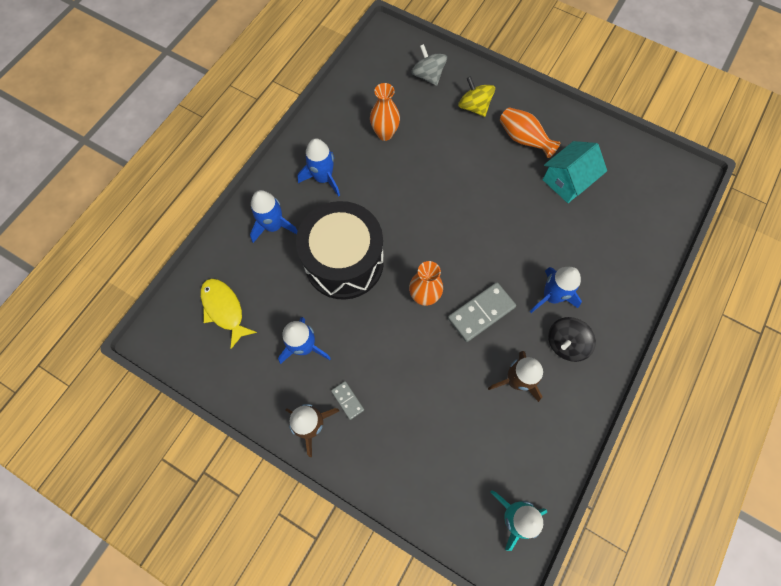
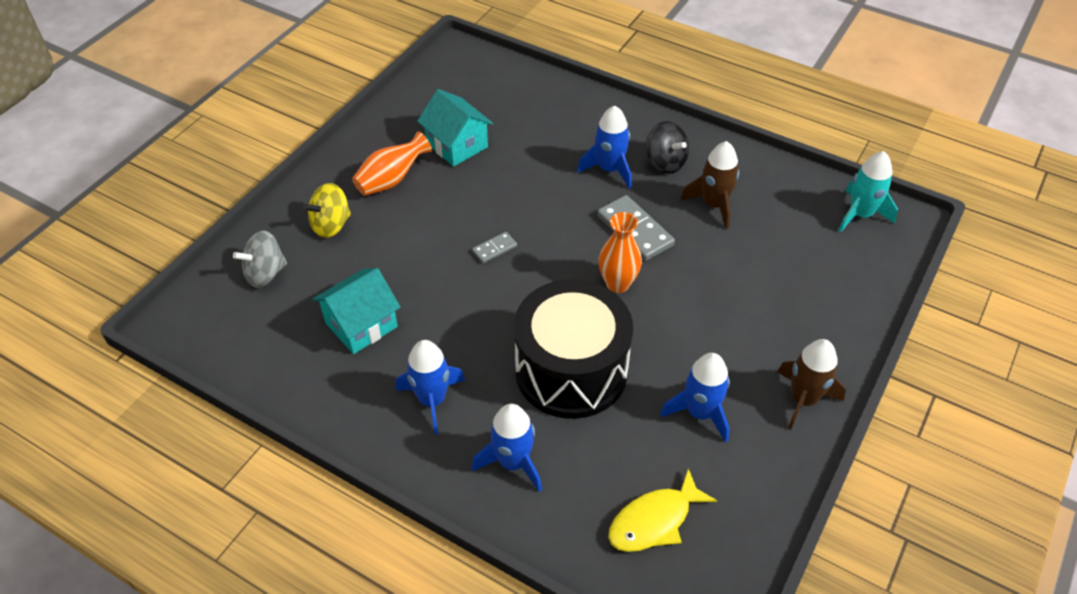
camera: 90 degrees left, 20 degrees down
grey domino [331,381,364,420] -> grey domino moved to [472,232,517,263]
orange vase [370,83,400,141] -> turquoise house [313,268,401,354]

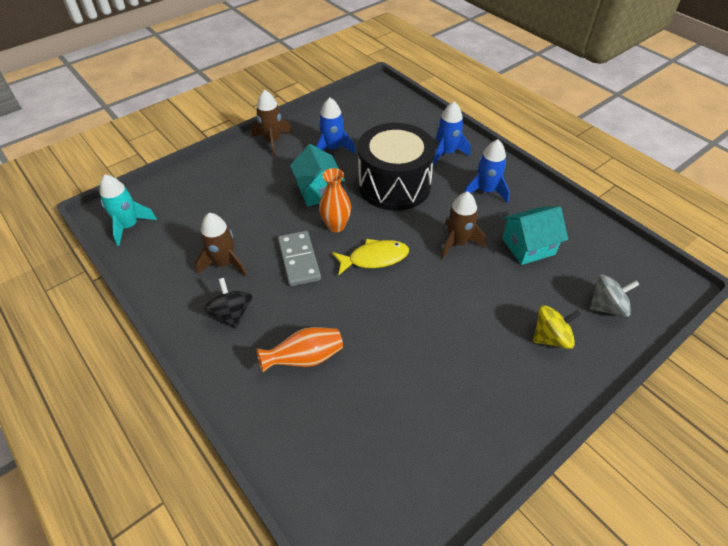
camera: 160 degrees left, 0 degrees up
orange vase [352,131,432,196] -> orange vase moved to [256,327,343,373]
turquoise house [417,89,493,167] -> turquoise house moved to [290,144,345,207]
grey domino [472,232,517,263] -> none
blue rocket [577,105,632,189] -> none
yellow fish [608,468,717,552] -> yellow fish moved to [332,239,409,275]
none -> brown rocket [441,191,486,259]

